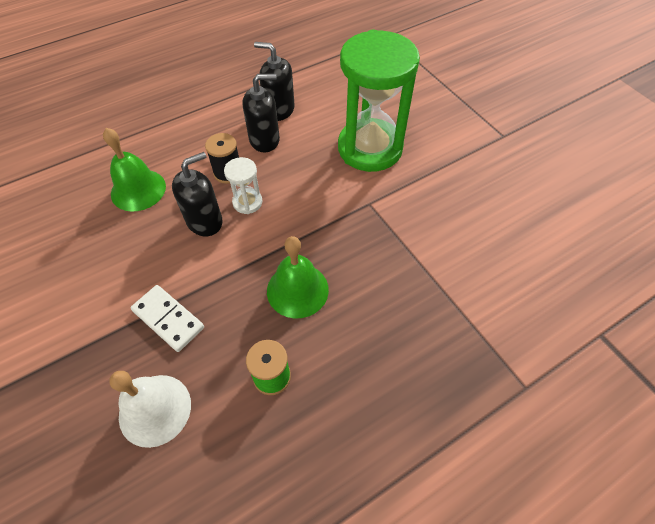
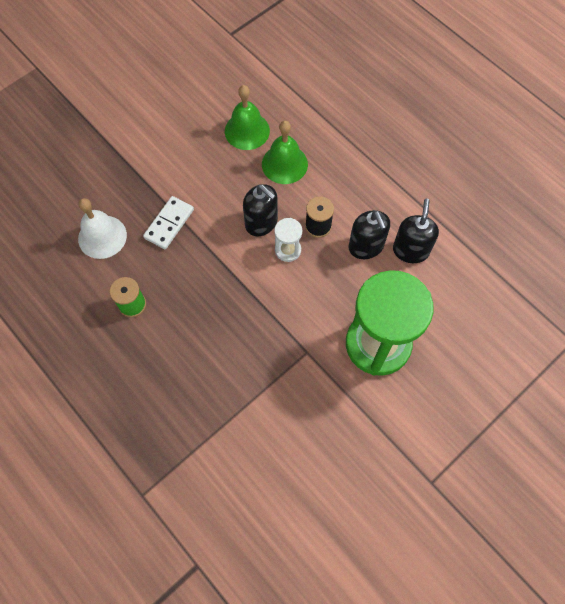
camera: 80 degrees right, 10 degrees up
green bell [267,236,329,318] -> green bell moved to [225,85,270,150]

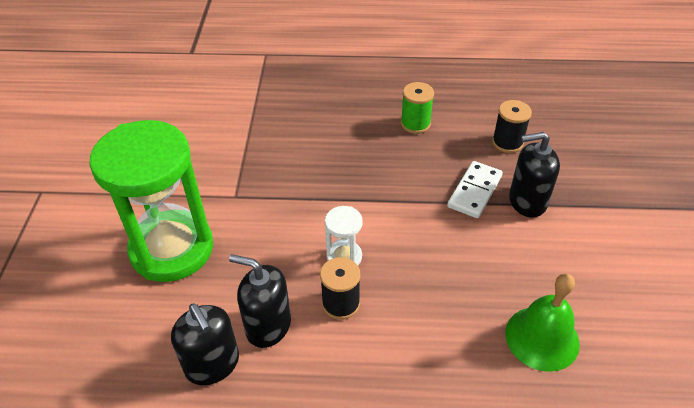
camera: 135 degrees right, 20 degrees down
white bell [78,198,127,259] -> black spool [492,100,532,153]
white domino [143,196,194,249] -> white domino turned 45 degrees clockwise [447,161,503,218]
black soap dispenser [243,184,278,236] -> black soap dispenser moved to [509,132,560,218]
green bell [262,120,308,184] -> none

